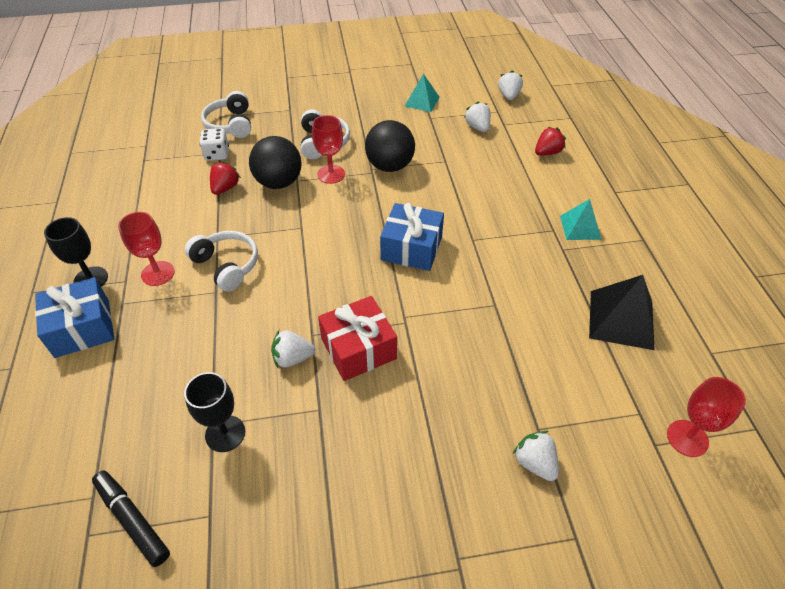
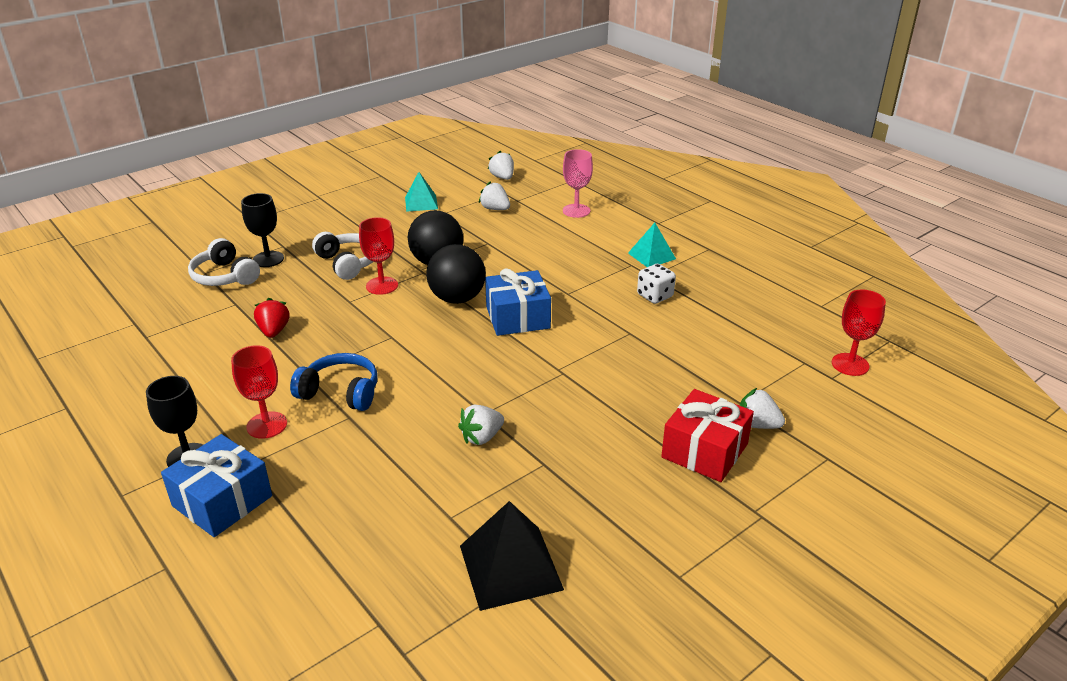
camera: 30 degrees left, 15 degrees down
black marker [92,471,170,567] -> none
black goblet [184,372,245,452] -> black goblet moved to [241,193,284,267]
white headphones [185,231,258,292] -> blue headphones [290,353,378,411]
white dice [199,128,229,161] -> white dice moved to [637,264,676,304]
black ball [249,136,302,189] -> black ball moved to [426,244,486,304]
red gift [318,296,397,381] -> red gift moved to [661,389,754,482]
red strawberry [535,127,566,156] -> pink goblet [563,149,593,218]
black pyramid [589,275,655,350] -> black pyramid moved to [460,501,564,611]

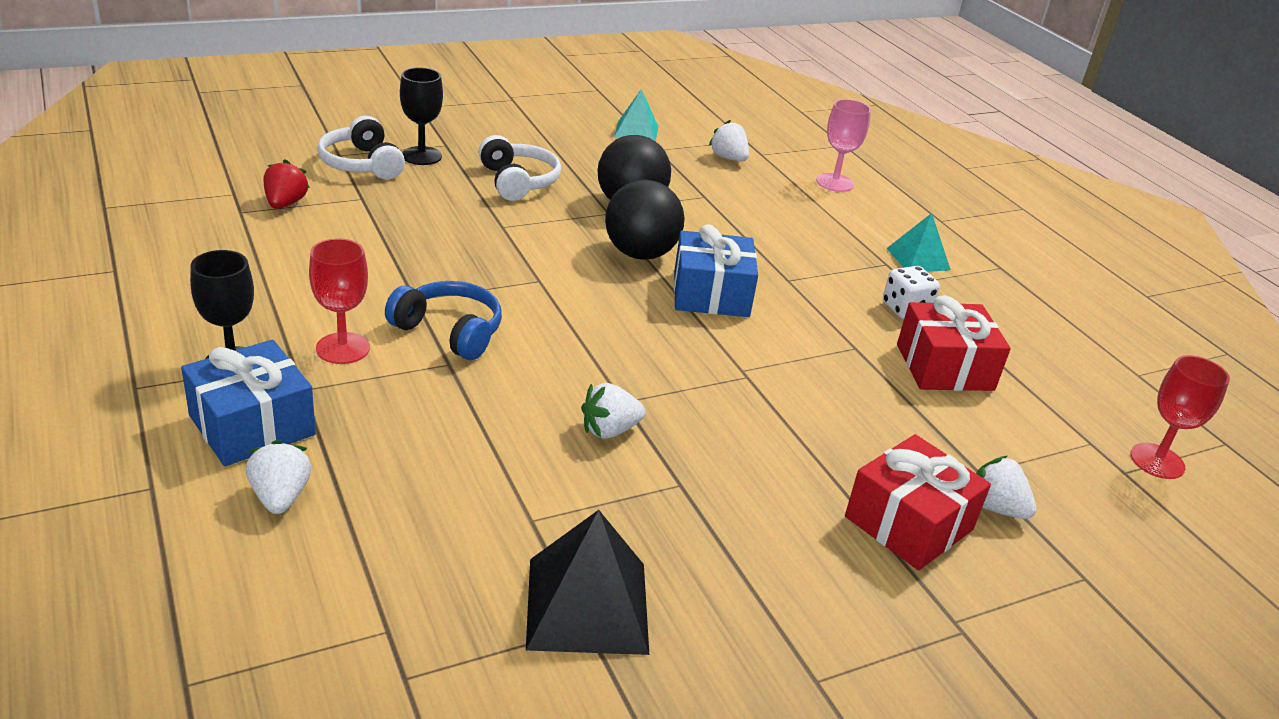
camera: 10 degrees right, 0 degrees up
red strawberry [254,298,289,338] -> red strawberry moved to [263,159,310,209]
red goblet [359,217,398,295] -> none
white strawberry [488,151,514,180] -> white strawberry moved to [246,440,311,514]
none -> red gift [897,295,1011,391]

